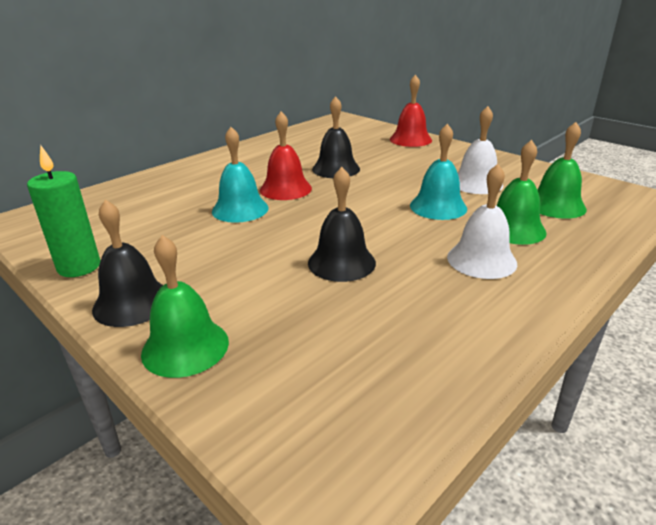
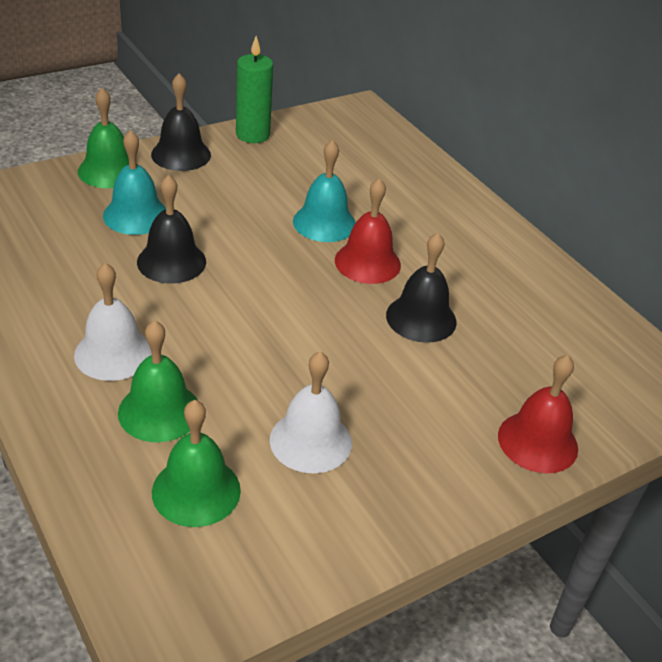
camera: 100 degrees right, 10 degrees up
turquoise bell [410,123,467,220] -> turquoise bell moved to [103,130,166,235]

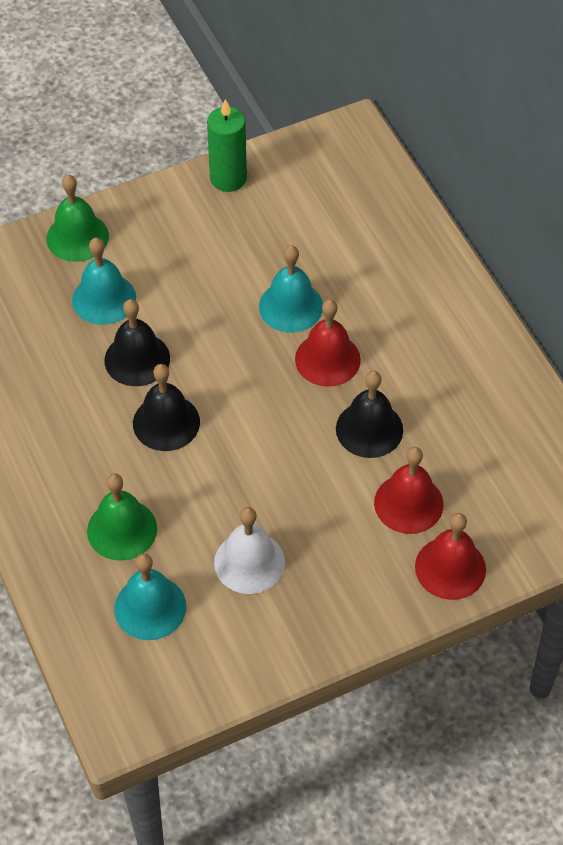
camera: 10 degrees right, 15 degrees up
white bell [74,263,152,381] -> none
black bell [151,73,211,171] -> black bell moved to [133,364,200,451]
green bell [152,400,241,527] -> turquoise bell [114,553,186,640]
none -> red bell [374,447,444,534]

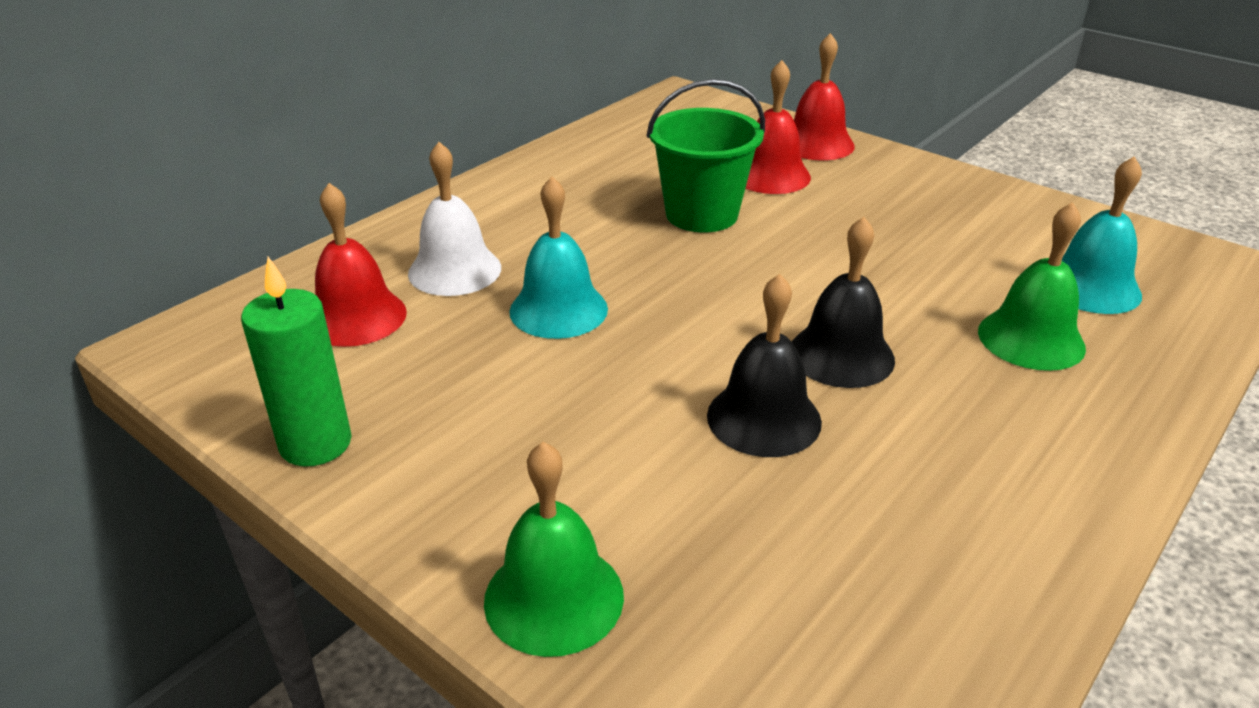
camera: 115 degrees left, 20 degrees down
turquoise bell [72,238,136,325] -> none
white bell [214,507,285,594] -> white bell moved to [408,142,501,296]
red bell [295,299,361,387] -> red bell moved to [315,183,407,347]
black bell [336,371,403,458] -> green bucket [646,79,765,232]

